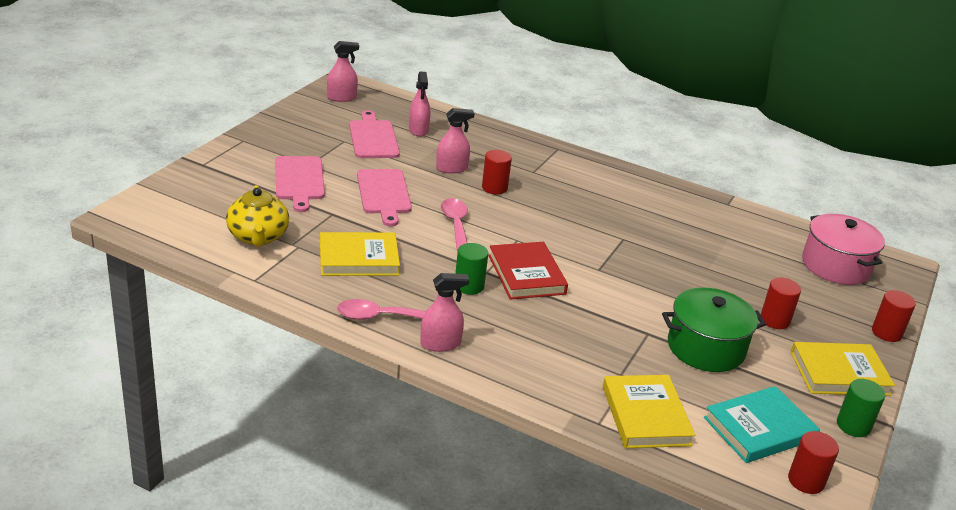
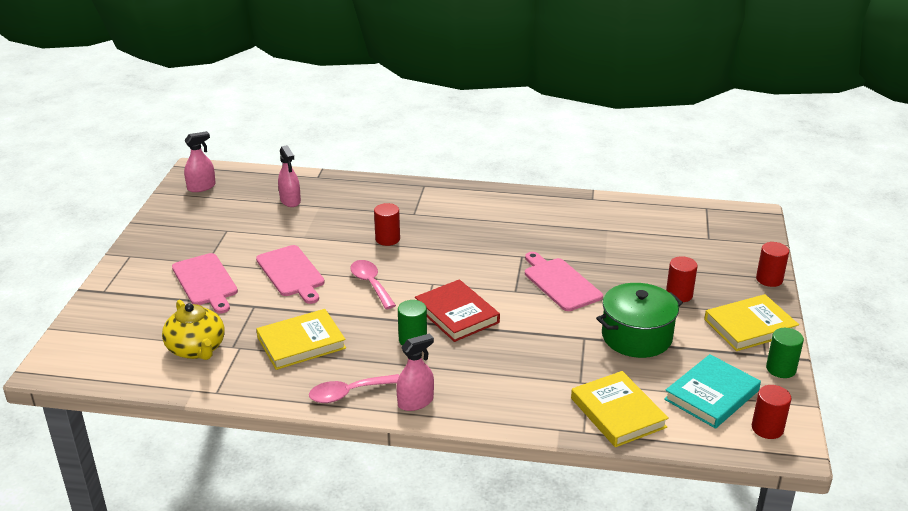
camera: 15 degrees left, 0 degrees up
pink cutting board [349,110,400,158] -> pink cutting board moved to [525,252,603,311]
pink spray bottle [436,108,474,173] -> none
pink pot [802,214,885,285] -> none

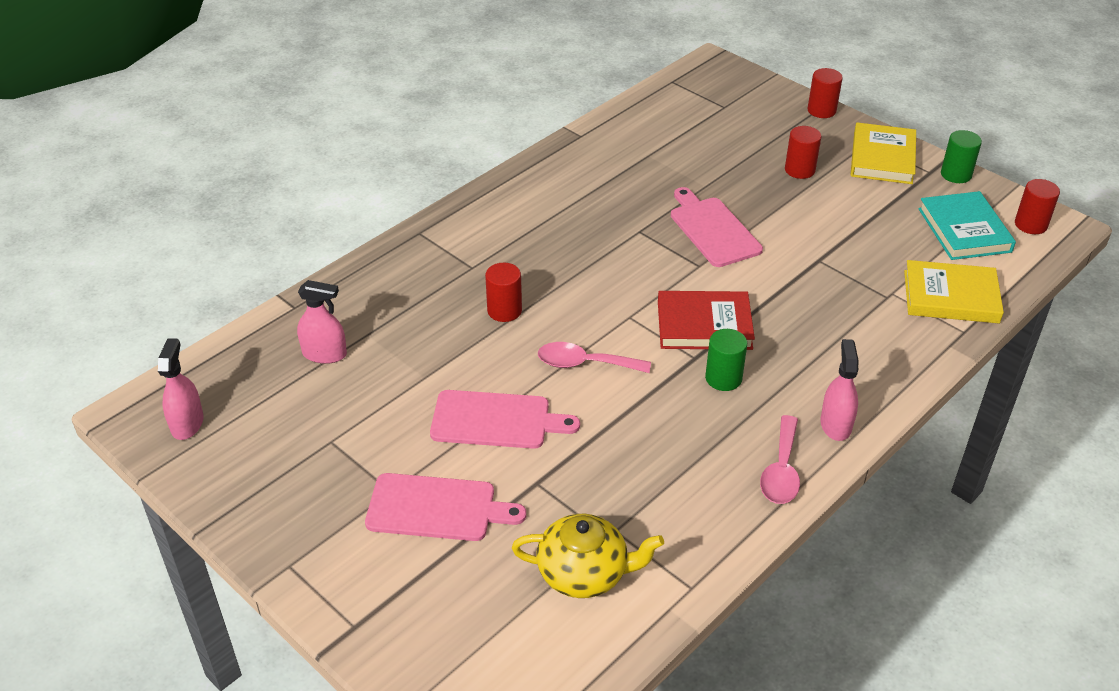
camera: 55 degrees left, 10 degrees up
yellow book [256,309,346,370] -> none
pink cutting board [525,252,603,311] -> pink cutting board turned 60 degrees clockwise [671,187,763,267]
green pot [596,283,683,358] -> none

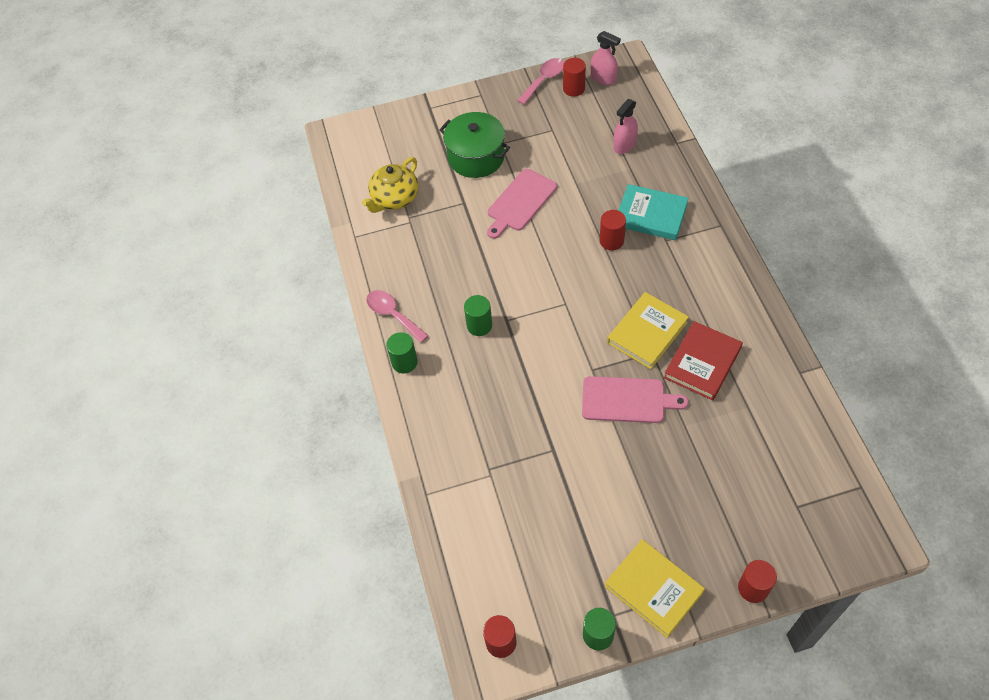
camera: 125 degrees right, 15 degrees up
pink cutting board [365,473,526,541] -> green pot [439,112,510,178]
pink spoon [538,342,651,373] -> pink spoon moved to [517,58,564,105]
red book [658,291,755,350] -> red book moved to [664,321,743,400]
red cylinder [785,126,821,179] -> red cylinder moved to [563,58,586,97]
pink spray bottle [821,339,859,441] -> green cylinder [386,332,418,373]
yellow book [904,260,1004,323] -> yellow book moved to [607,292,689,369]
turquoise book [918,191,1016,260] -> turquoise book moved to [618,184,688,240]

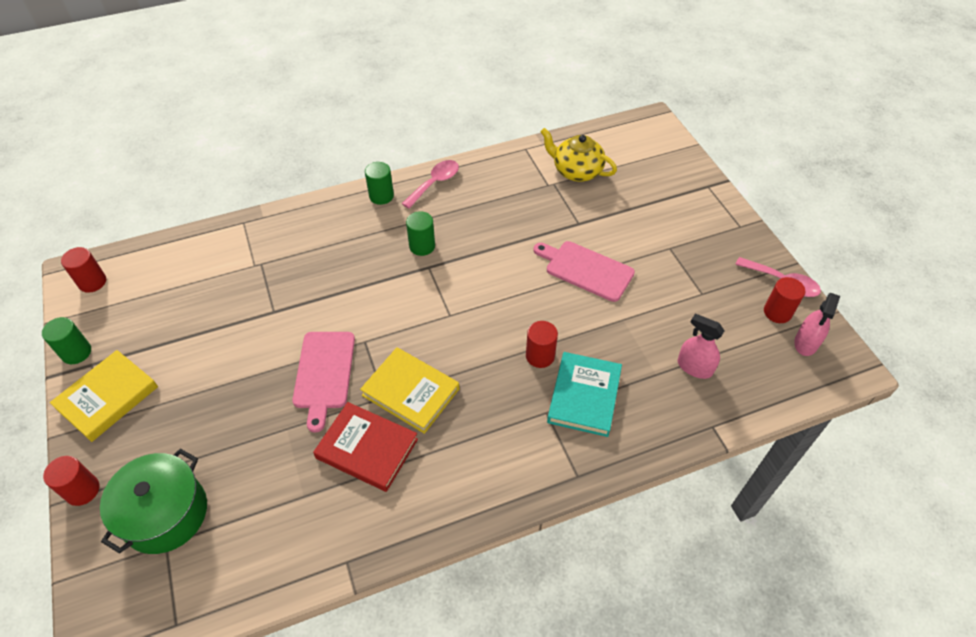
camera: 80 degrees right, 5 degrees down
green pot [439,112,510,178] -> green pot moved to [100,449,207,554]

